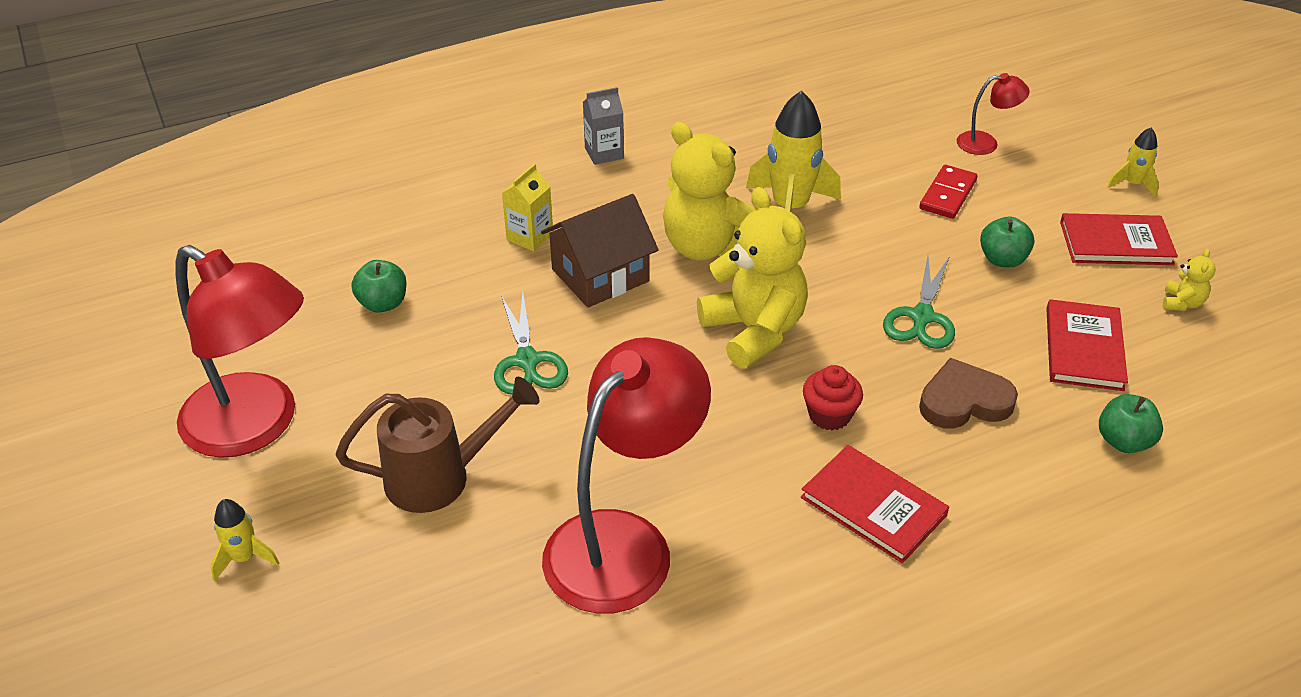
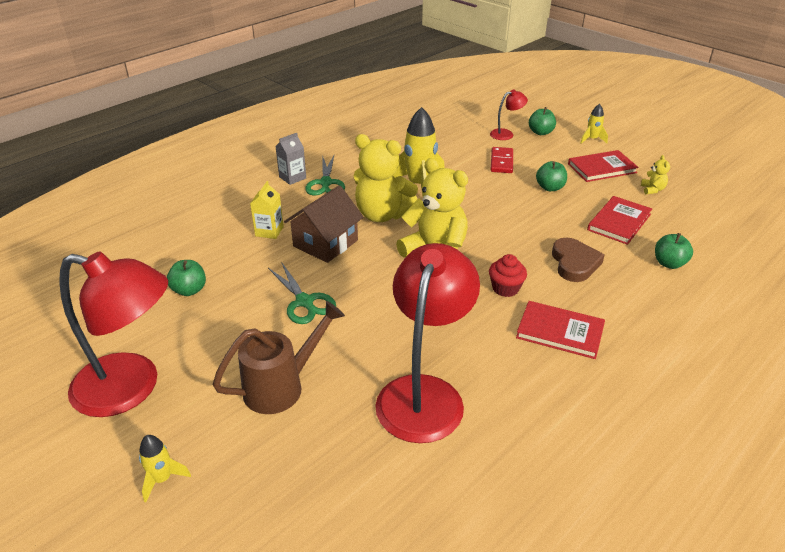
camera: 20 degrees left, 5 degrees down
green scissors [883,256,955,349] -> green scissors moved to [305,155,345,195]
brown heart [919,358,1018,429] -> brown heart turned 120 degrees clockwise [552,238,605,282]
red book [1046,299,1128,391] -> red book turned 45 degrees clockwise [587,196,652,245]
none -> green apple [529,107,556,135]

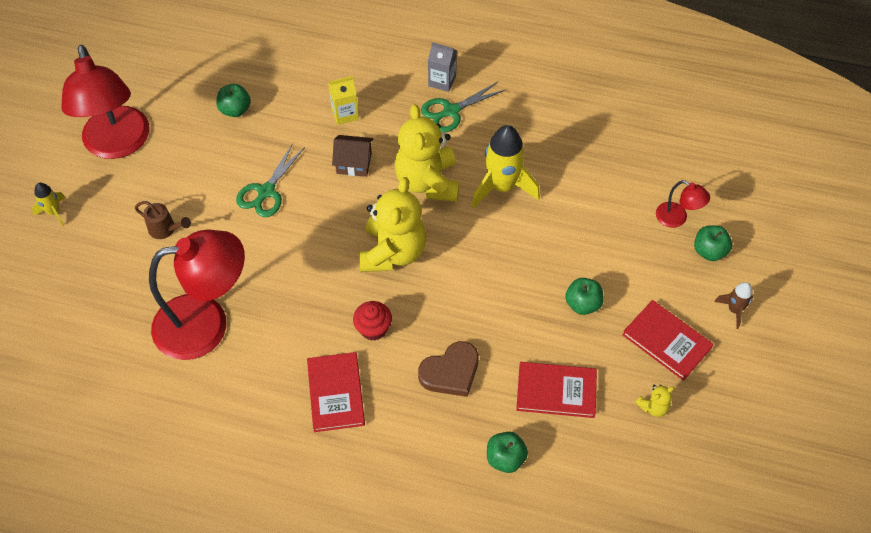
camera: 60 degrees right, 20 degrees up
brown watering can [213,301,345,414] -> brown watering can [135,201,191,239], size x0.56
brown house [284,185,364,263] -> brown house [332,135,373,177], size x0.65
red domino [491,147,513,173] -> none
yellow rocket [581,104,608,144] -> brown rocket [714,282,753,329]

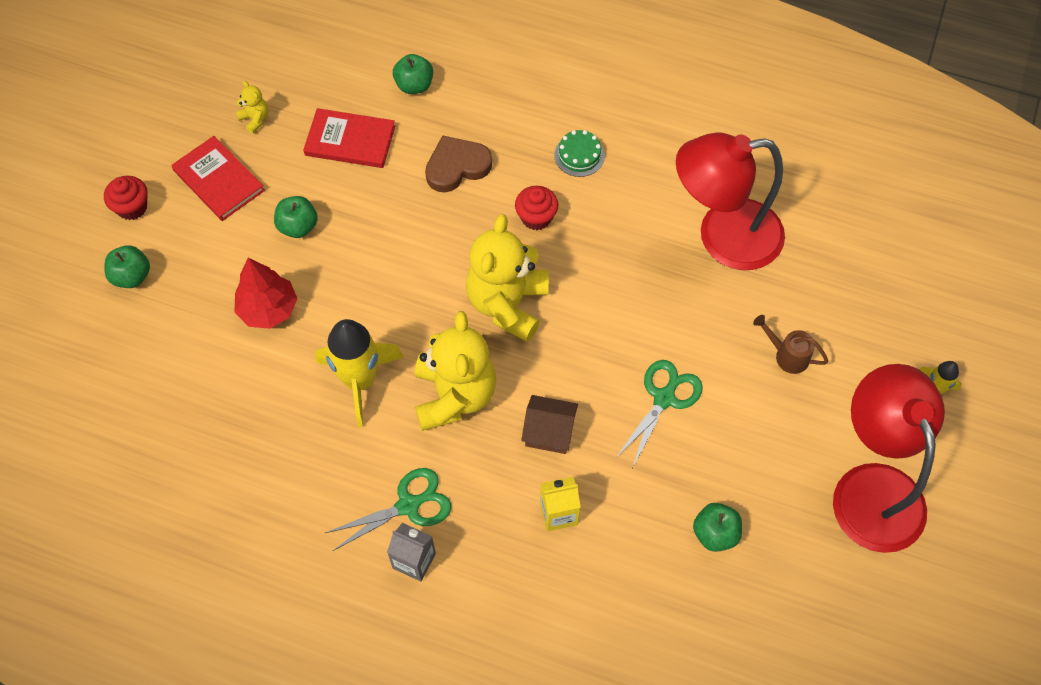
camera: 175 degrees left, 5 degrees up
red book [307,352,365,432] -> green cake [554,130,605,177]
yellow teddy bear [635,385,674,417] -> yellow teddy bear turned 75 degrees clockwise [236,81,268,134]
red lamp [656,180,710,228] -> none
brown rocket [714,282,753,329] -> red cupcake [104,176,147,220]
none -> red tree [234,258,297,329]

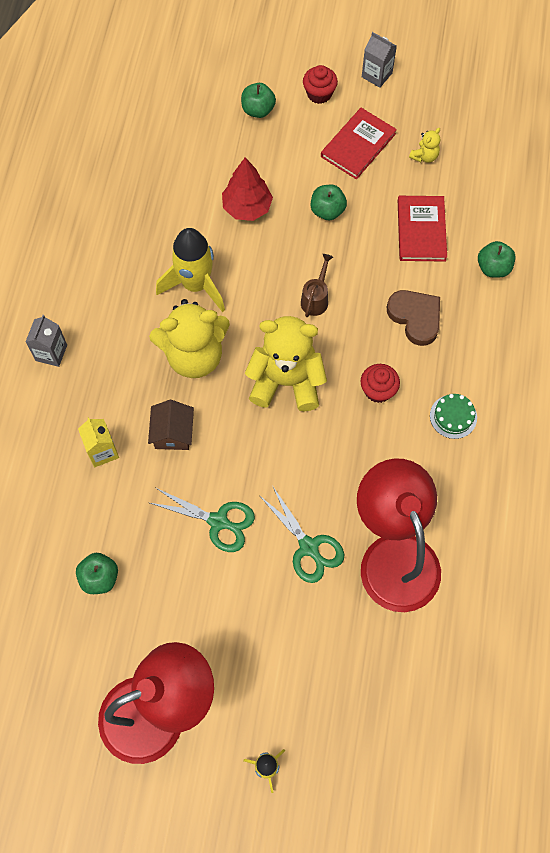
camera: 80 degrees right, 5 degrees up
green scissors [325,468,451,551] -> green scissors moved to [259,487,344,583]
brown watering can [753,315,828,374] -> brown watering can moved to [301,254,333,317]
none -> grey carton [362,32,397,88]

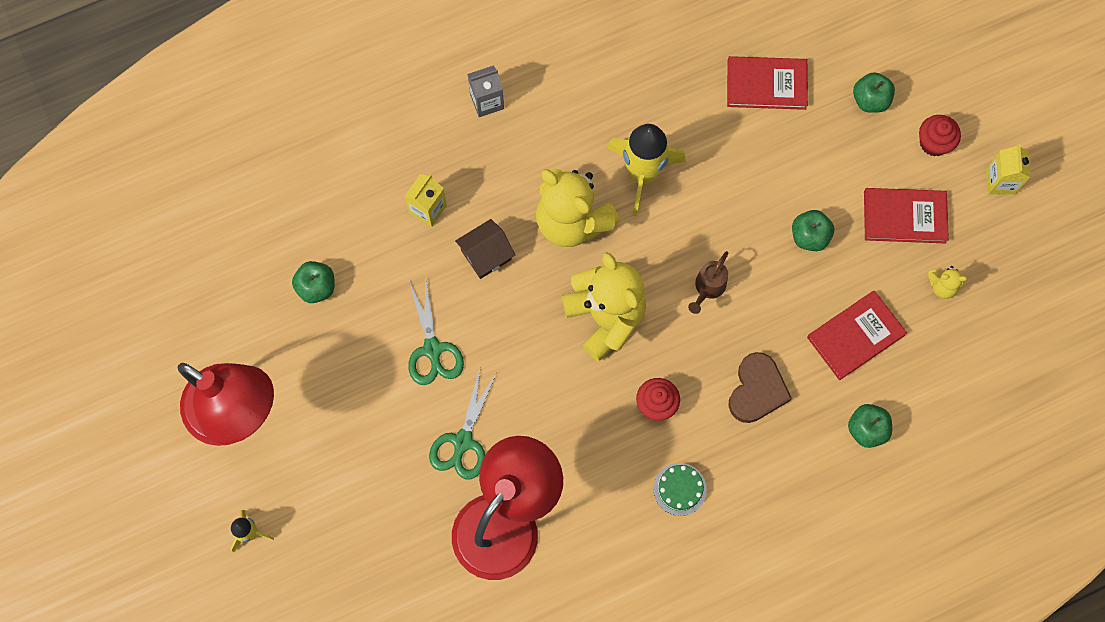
camera: 55 degrees right, 5 degrees up
red tree [222,157,273,221] -> none
brown watering can [301,254,333,317] -> brown watering can turned 135 degrees clockwise [688,251,728,314]
grey carton [362,32,397,88] -> yellow carton [986,144,1030,195]
none -> red book [727,56,808,110]

